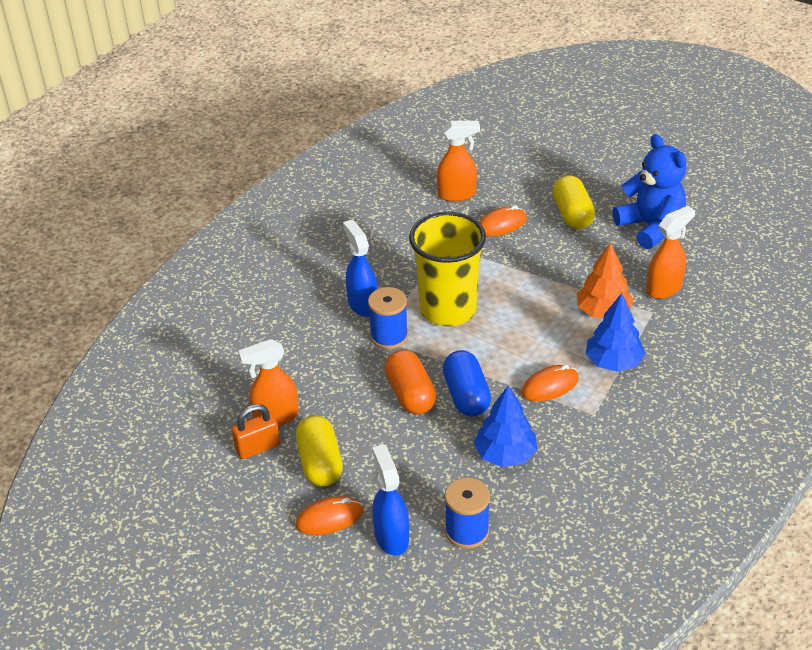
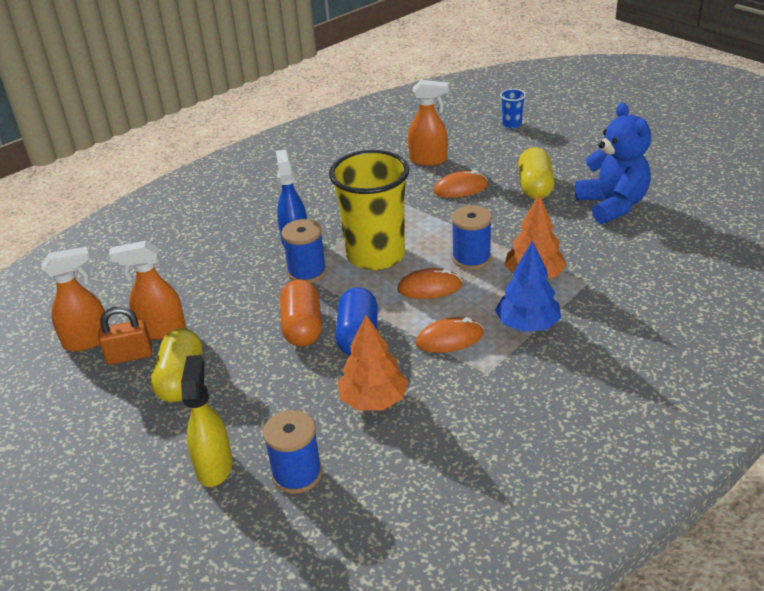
camera: 15 degrees right, 5 degrees down
orange mouse [295,496,363,535] -> orange mouse moved to [397,268,462,299]
blue spray bottle [372,444,409,556] -> yellow spray bottle [181,355,233,487]
blue tree [474,385,537,467] -> orange tree [338,315,408,410]
orange spray bottle [646,206,695,299] -> orange spray bottle moved to [41,247,105,351]
none -> blue spool [452,205,492,270]
none -> blue cup [500,89,526,129]

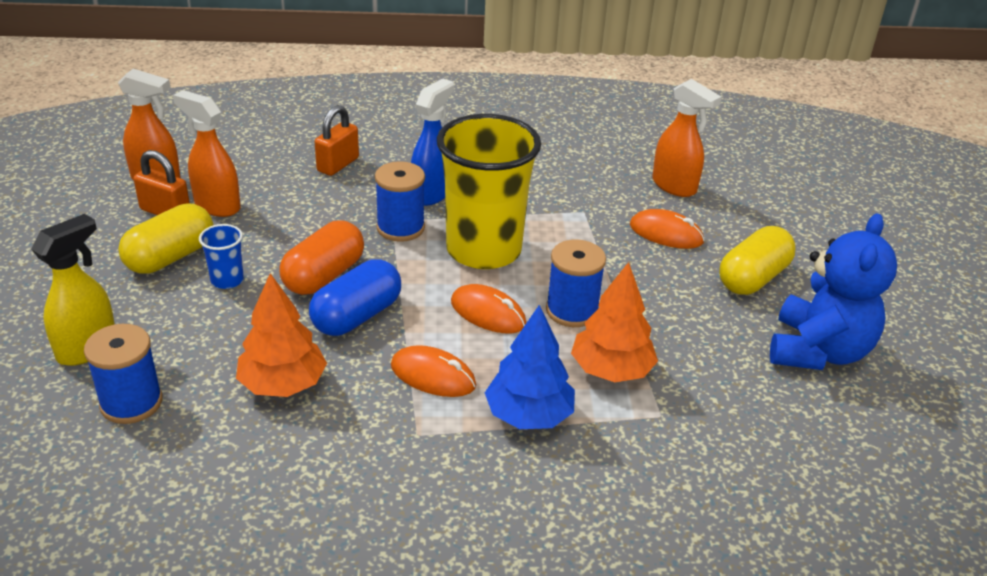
camera: 35 degrees right, 0 degrees up
blue cup [500,89,526,129] -> blue cup moved to [199,224,244,289]
none -> orange padlock [315,105,359,176]

